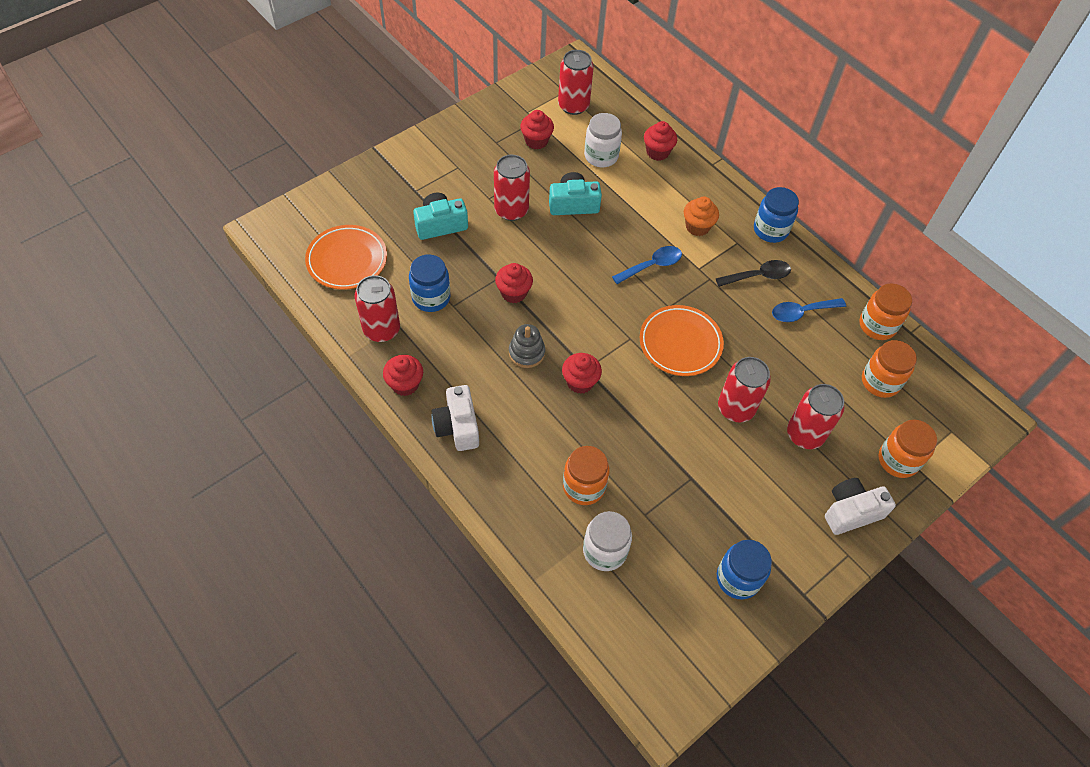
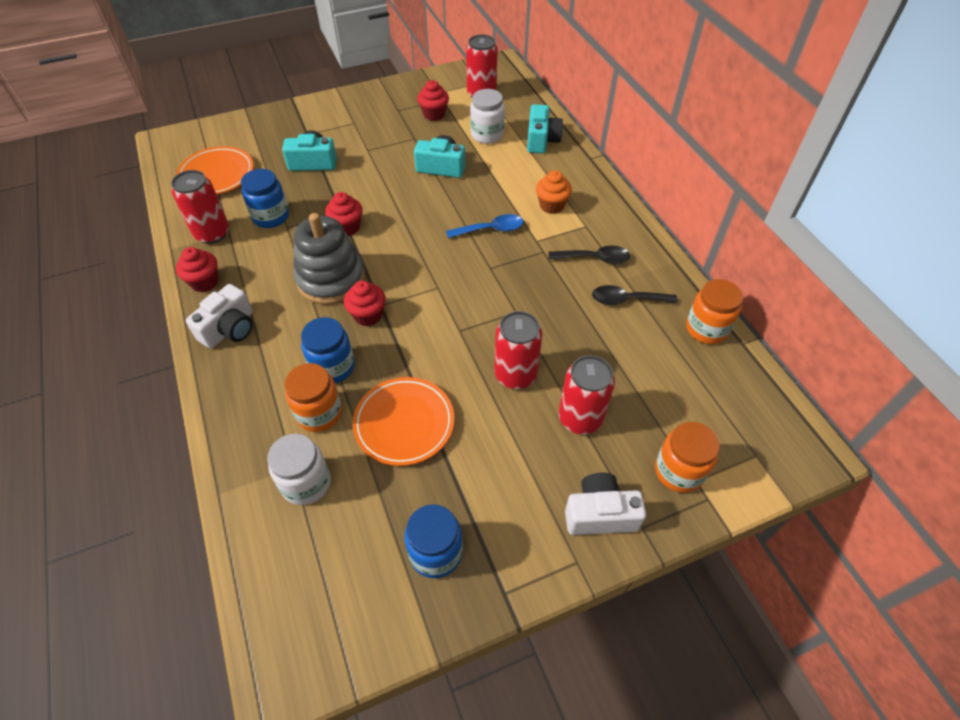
camera: 20 degrees right, 5 degrees down
white camera [431,385,479,451] -> white camera turned 150 degrees counterclockwise [186,284,253,348]
red can [494,155,530,221] -> none
grey stacking toy [509,324,545,368] -> grey stacking toy [293,213,365,305], size x1.85
orange plate [640,305,724,376] -> orange plate moved to [352,377,454,466]
red cupcake [644,121,677,161] -> turquoise camera [527,104,563,154]
blue jar [754,187,799,243] -> blue jar moved to [301,317,355,384]
blue spoon [772,298,846,322] -> black spoon [592,285,678,305]
orange jar [862,340,917,398] -> none

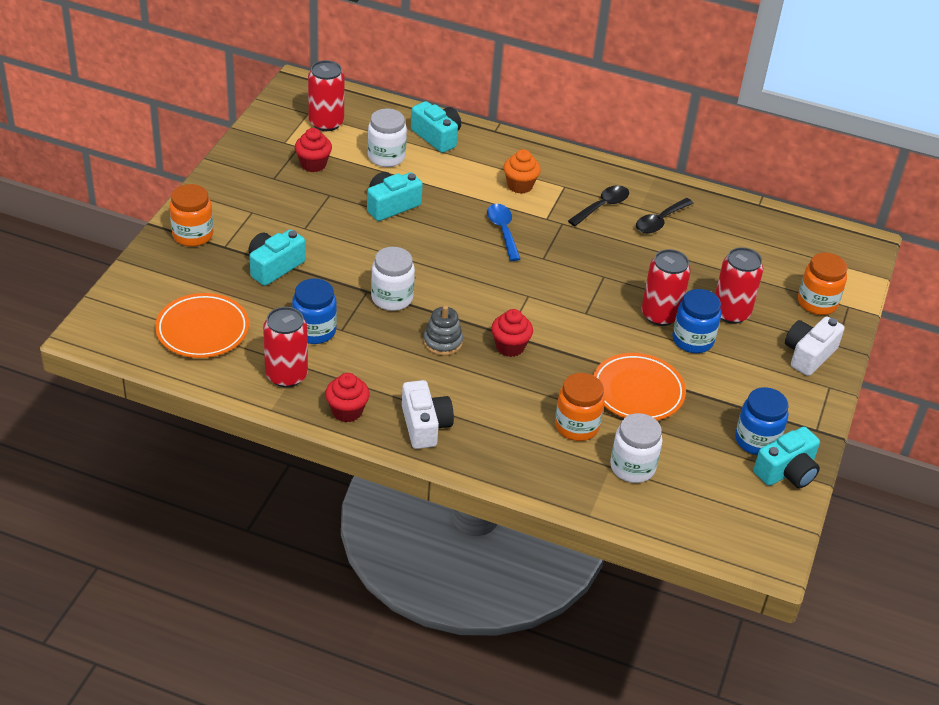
camera: 50 degrees left, 10 degrees down
grey stacking toy [293,213,365,305] -> grey stacking toy [423,305,463,356], size x0.54
blue jar [301,317,355,384] -> blue jar moved to [673,289,721,353]
red cupcake [325,192,363,236] -> white jar [371,247,415,311]
blue spoon [446,214,523,238] -> blue spoon turned 45 degrees counterclockwise [487,204,521,261]
orange jar [686,279,743,344] -> orange jar moved to [170,184,213,247]
none -> turquoise camera [753,427,820,489]

